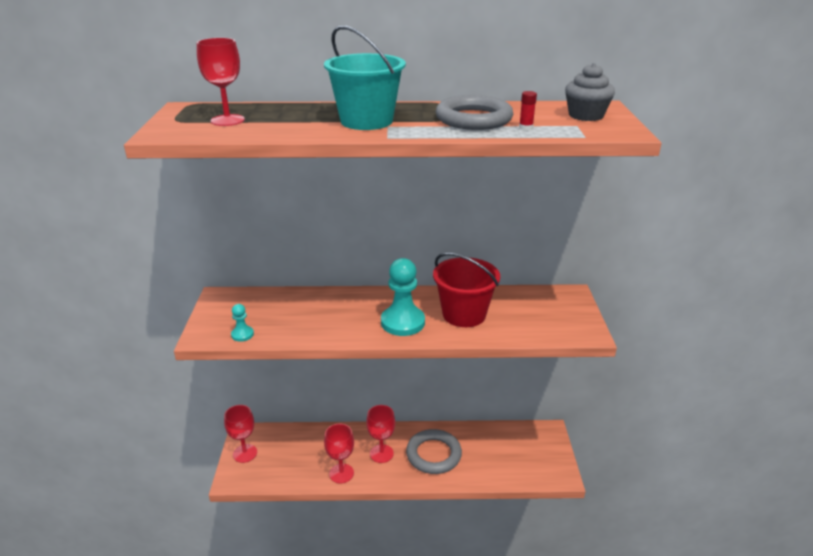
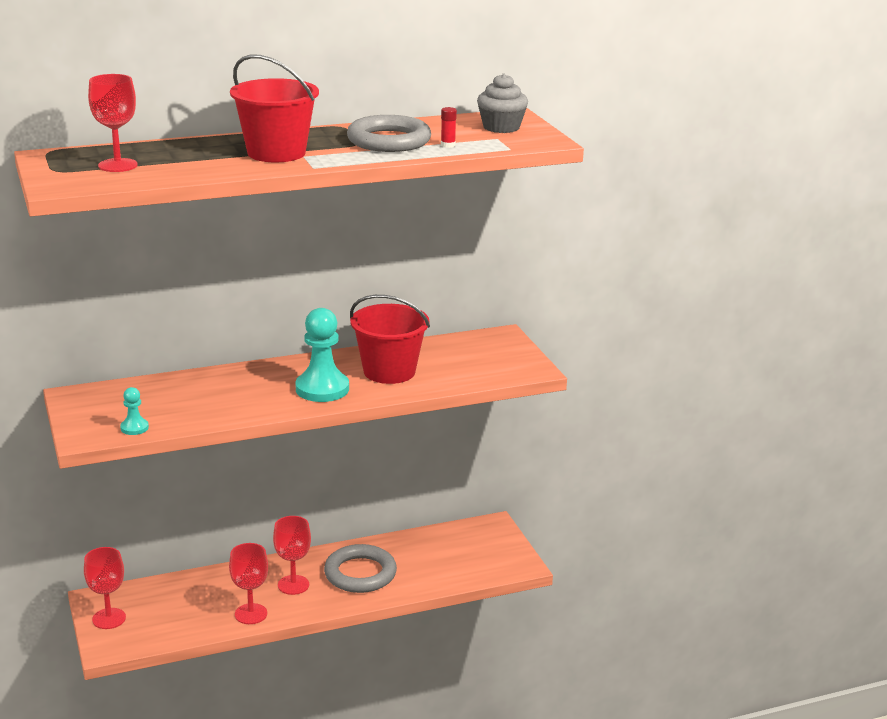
camera: 20 degrees left, 5 degrees down
turquoise bucket [324,25,406,130] -> red bucket [230,54,319,162]

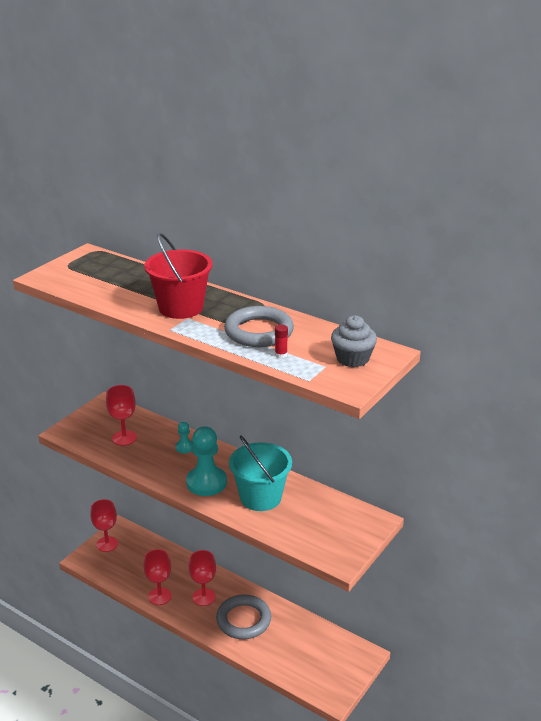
camera: 55 degrees right, 5 degrees up
red goblet [88,74,138,172] -> red goblet moved to [106,385,137,446]
turquoise pawn [120,387,149,435] -> turquoise pawn moved to [175,422,193,453]
red bucket [350,295,430,384] -> turquoise bucket [229,435,292,511]

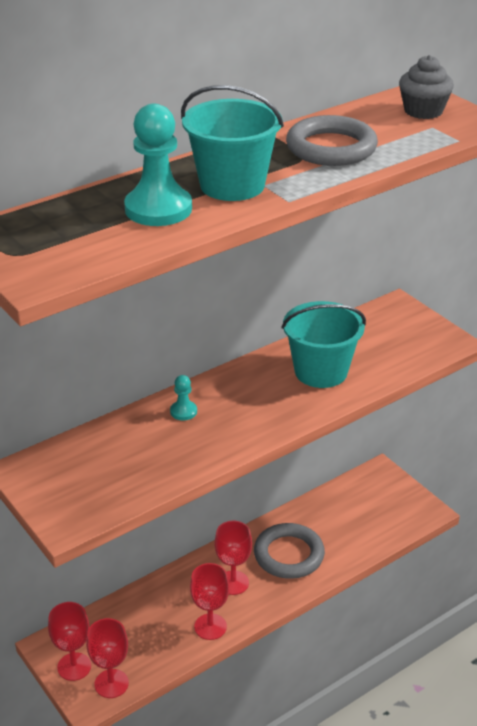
camera: 70 degrees left, 5 degrees up
red goblet [106,385,137,446] -> red goblet moved to [86,618,129,698]
red bucket [144,233,213,319] -> turquoise bucket [181,85,284,201]
turquoise pawn [186,426,227,496] -> turquoise pawn moved to [124,104,192,226]
red glue stick [275,325,288,358] -> none

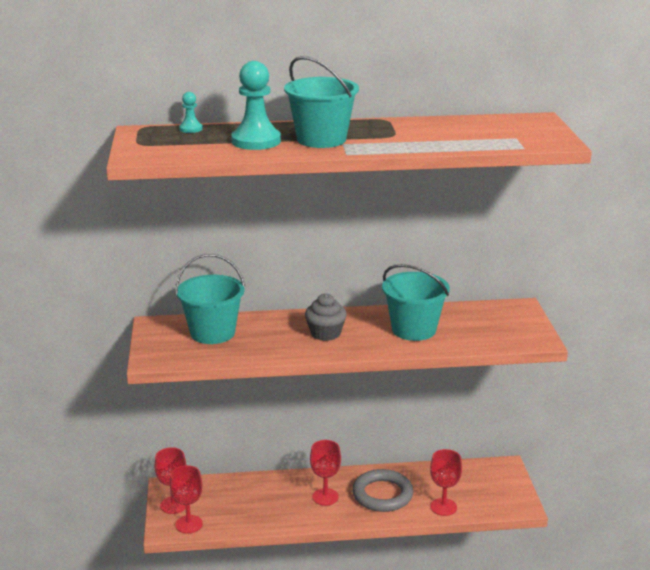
camera: 30 degrees right, 10 degrees down
turquoise pawn [170,375,197,420] -> turquoise pawn moved to [179,92,203,133]
red goblet [190,563,229,640] -> red goblet moved to [430,449,462,516]
grey ring [286,115,378,166] -> none
grey cupcake [399,55,454,119] -> grey cupcake moved to [305,294,347,341]
none -> turquoise bucket [175,254,245,344]

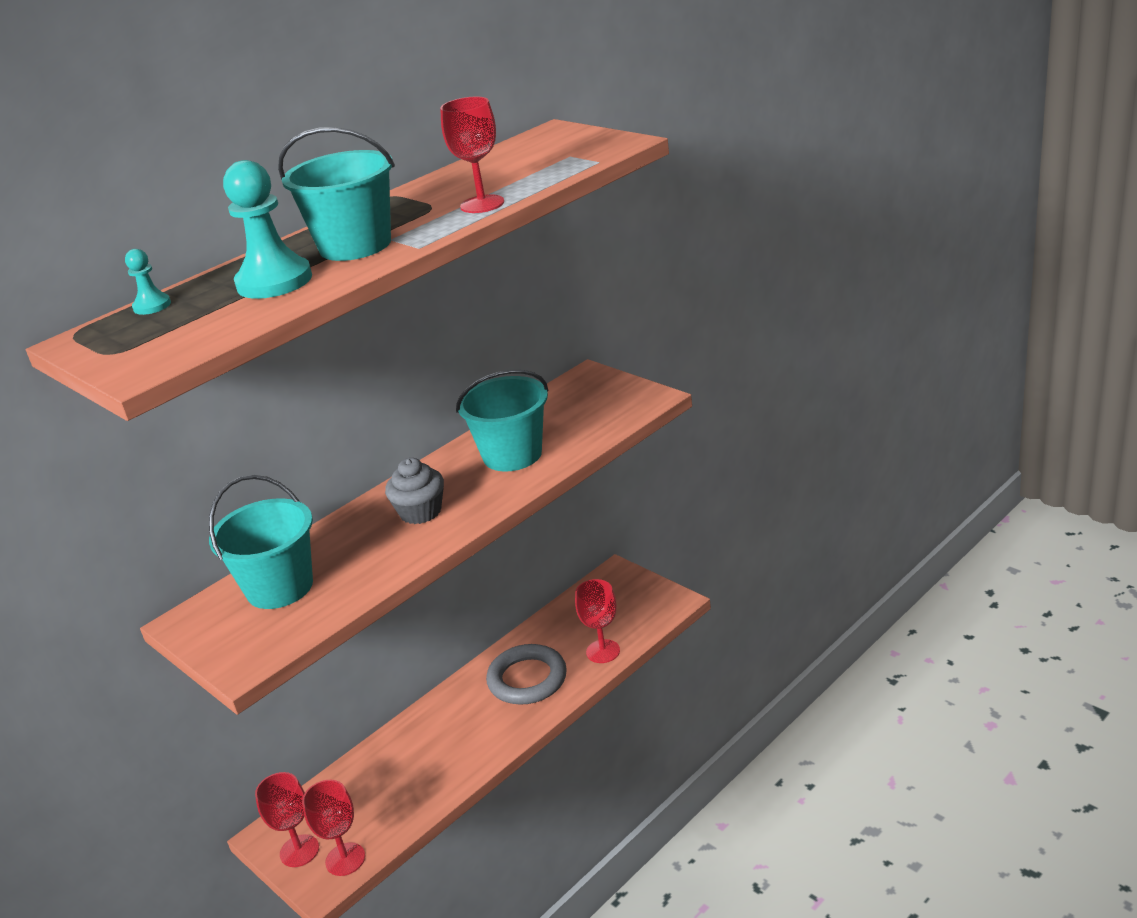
camera: 35 degrees left, 5 degrees up
red goblet [310,440,341,506] -> red goblet moved to [440,96,504,213]

